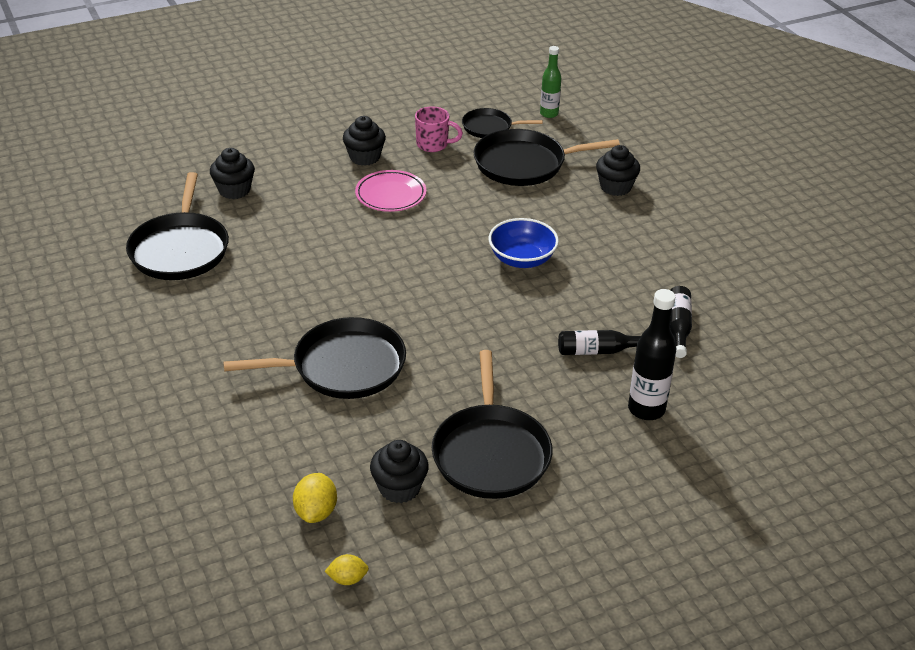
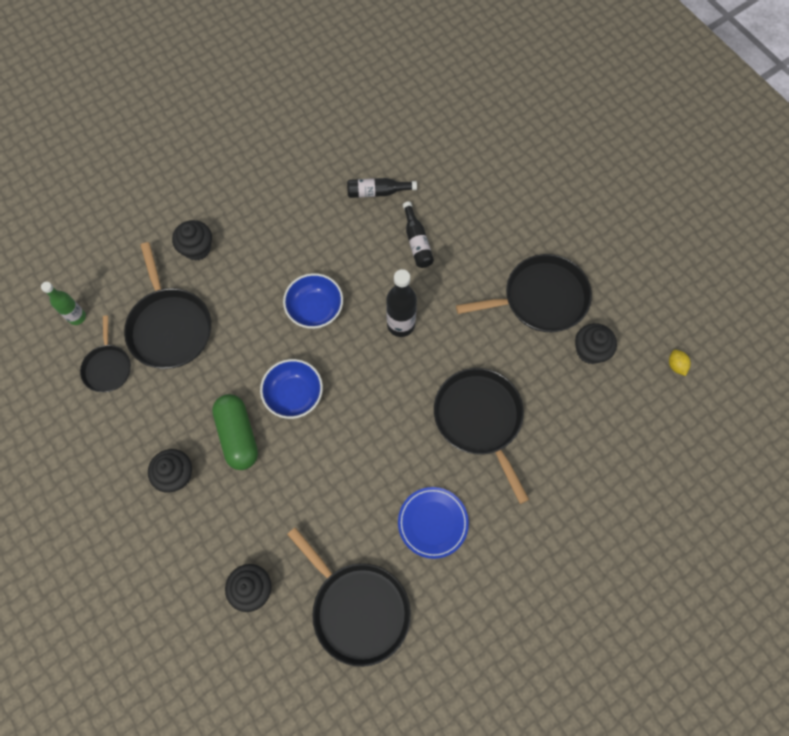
camera: 100 degrees left, 30 degrees up
black pan [126,172,229,280] -> black pan turned 60 degrees clockwise [287,527,411,667]
yellow lemon [293,473,337,523] -> none
pink plate [355,170,426,212] -> green capsule [212,394,258,470]
pink mug [415,106,463,152] -> none
black bottle [628,289,676,420] -> black bottle moved to [386,269,417,337]
none -> blue bowl [260,359,323,419]
none -> blue plate [398,487,469,559]

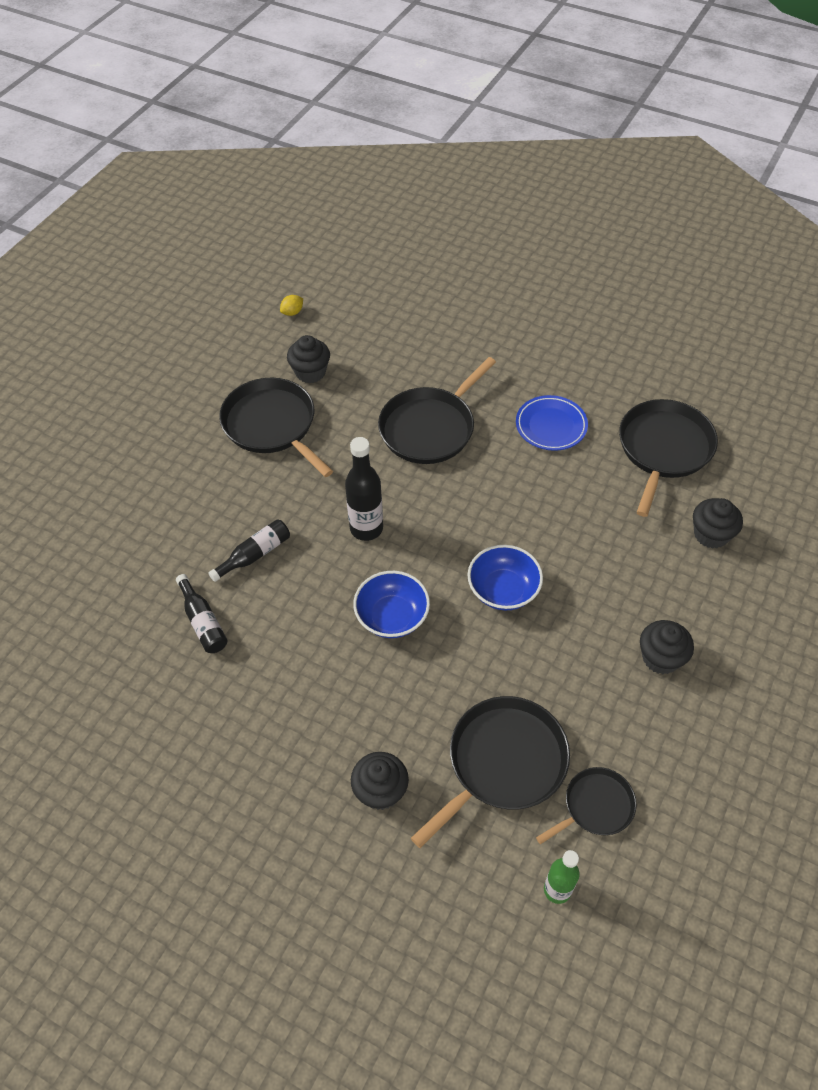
camera: 115 degrees left, 15 degrees down
green capsule [212,394,258,470] -> none

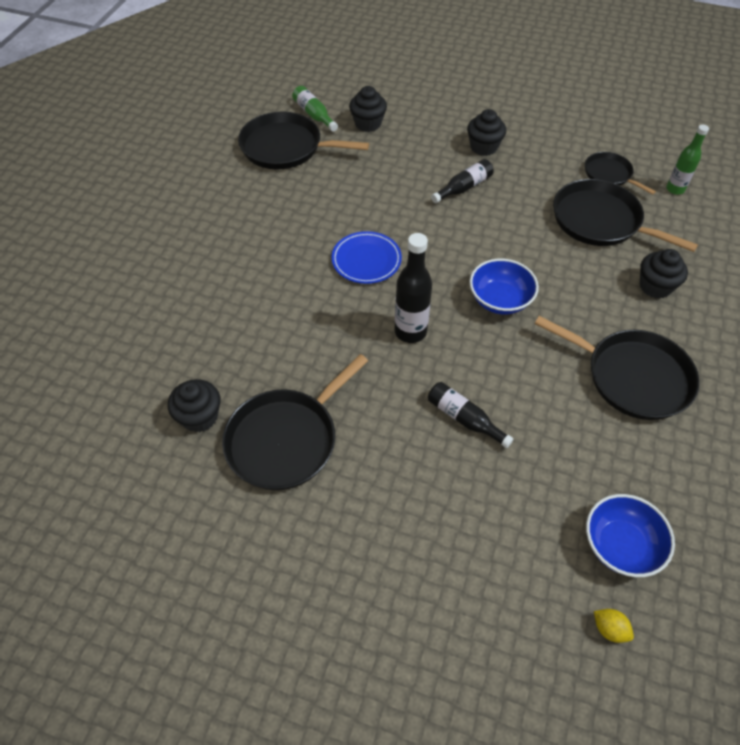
camera: 100 degrees left, 0 degrees up
black bottle [176,574,228,653] -> black bottle moved to [431,159,494,203]
yellow lemon [280,295,303,316] -> yellow lemon moved to [594,609,634,643]
black pan [378,357,496,464] -> black pan moved to [534,316,700,420]
blue bowl [468,545,543,610] -> blue bowl moved to [586,494,675,577]
blue plate [516,395,588,451] -> blue plate moved to [332,231,402,284]
none -> green bottle [292,86,338,132]

